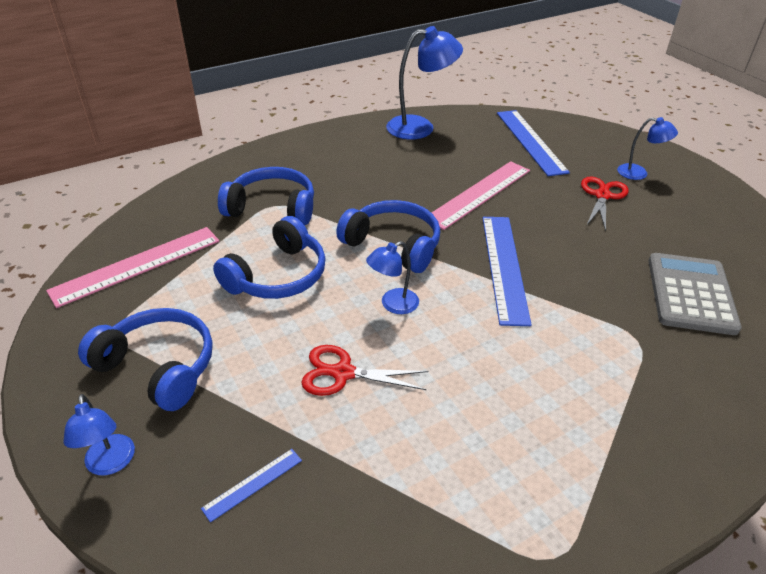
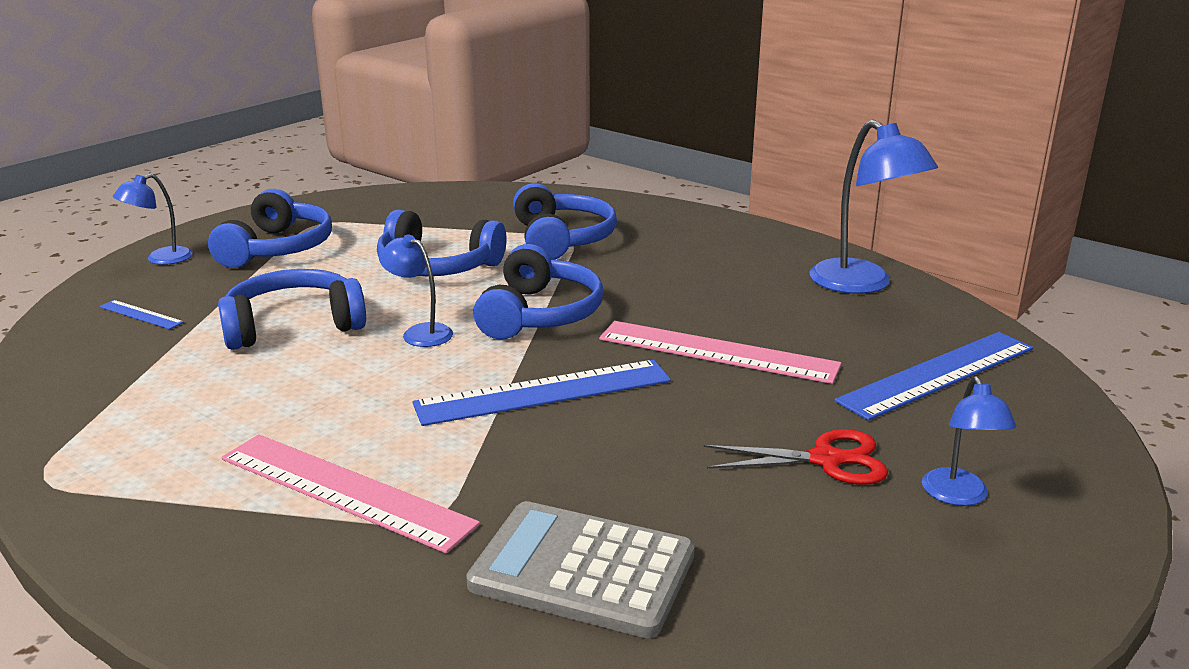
camera: 70 degrees right, 15 degrees down
pink ruler [46,227,220,308] -> pink ruler moved to [222,434,480,553]
red scissors [301,345,428,396] -> blue headphones [218,269,366,350]
grey calculator [648,253,742,335] -> grey calculator turned 150 degrees counterclockwise [466,501,695,638]

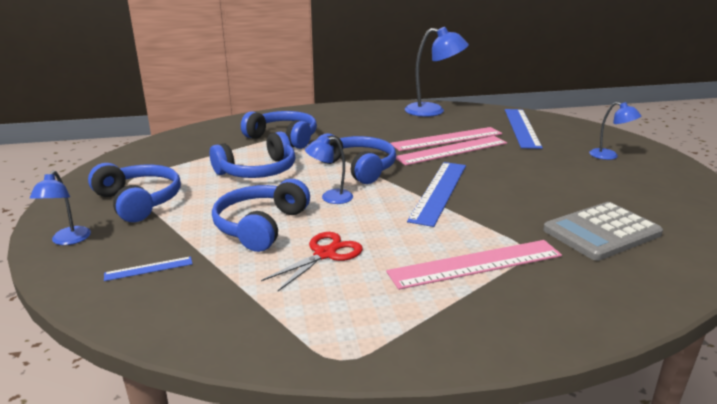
camera: 50 degrees left, 0 degrees up
red scissors [704,429,888,485] -> red scissors moved to [261,232,363,291]
none -> pink ruler [391,127,502,151]

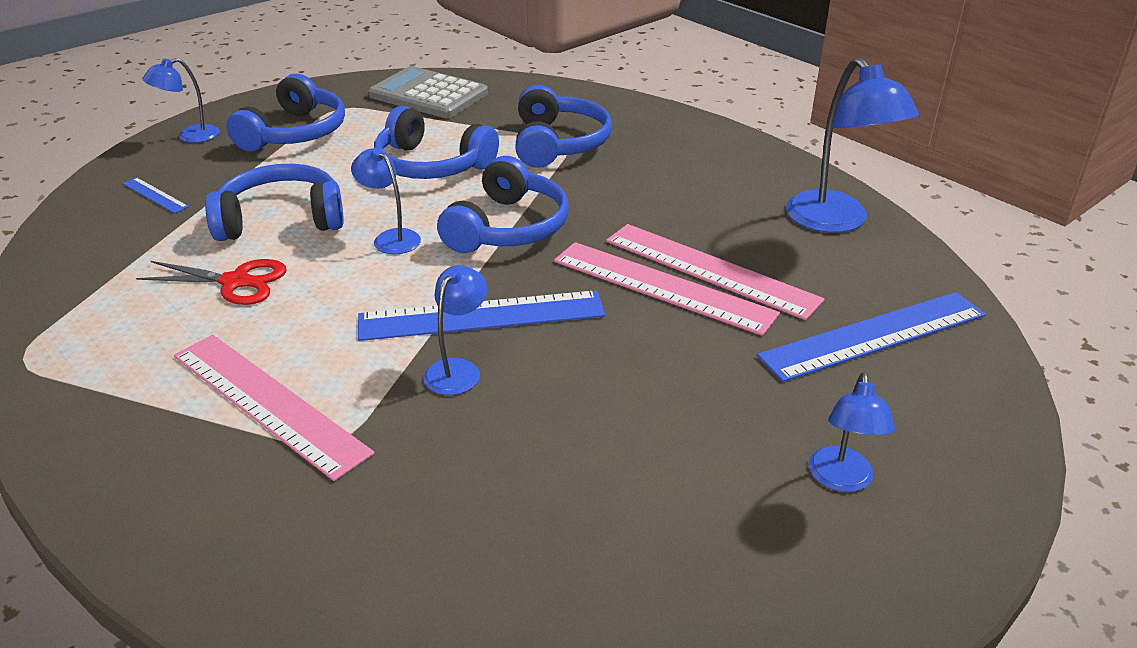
camera: 60 degrees right, 10 degrees up
grey calculator [543,202,663,261] -> grey calculator moved to [369,66,488,118]
none -> blue lamp [423,265,487,395]

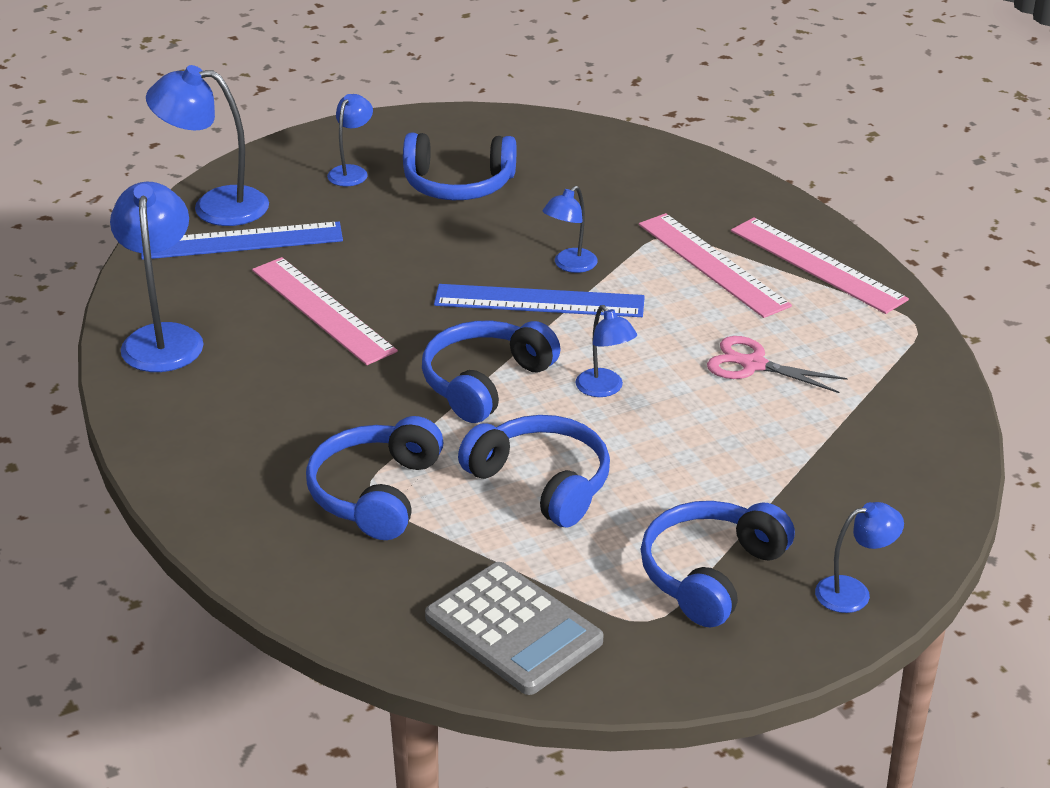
camera: 165 degrees left, 0 degrees up
blue ruler [123,177,189,213] -> none
red scissors [136,259,287,305] -> pink scissors [707,336,848,393]
blue headphones [205,164,344,241] -> blue headphones moved to [403,133,516,200]
pink ruler [554,242,780,336] -> pink ruler moved to [731,217,909,314]
none -> blue lamp [146,65,269,226]

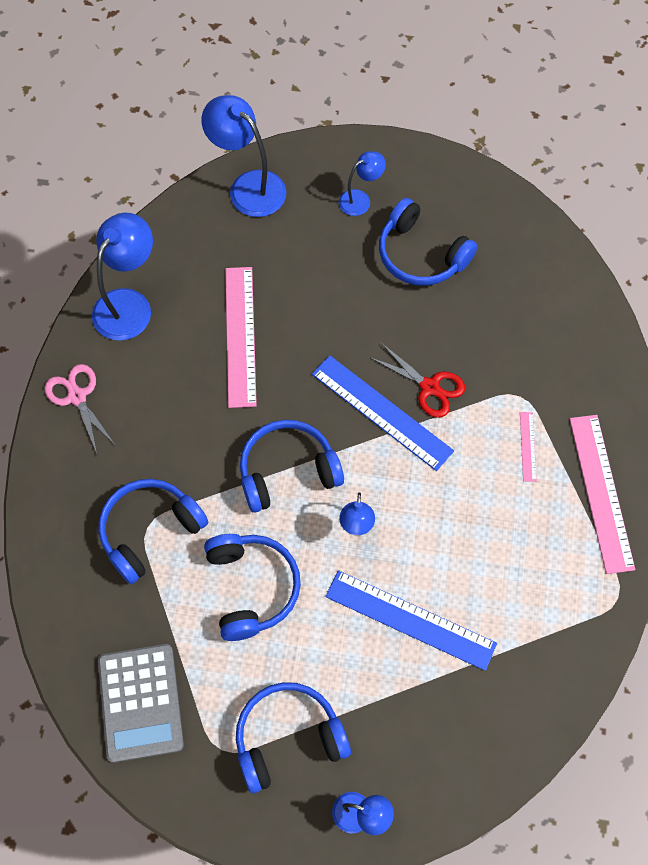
camera: 35 degrees right, 30 degrees up
blue ruler [141,222,343,260] -> blue ruler moved to [326,570,497,671]
blue lamp [543,186,598,273] -> red scissors [369,343,465,417]
pink ruler [639,213,792,318] -> pink ruler [520,412,536,482], size x0.46
pink scissors [707,336,848,393] -> pink scissors moved to [45,364,116,453]

